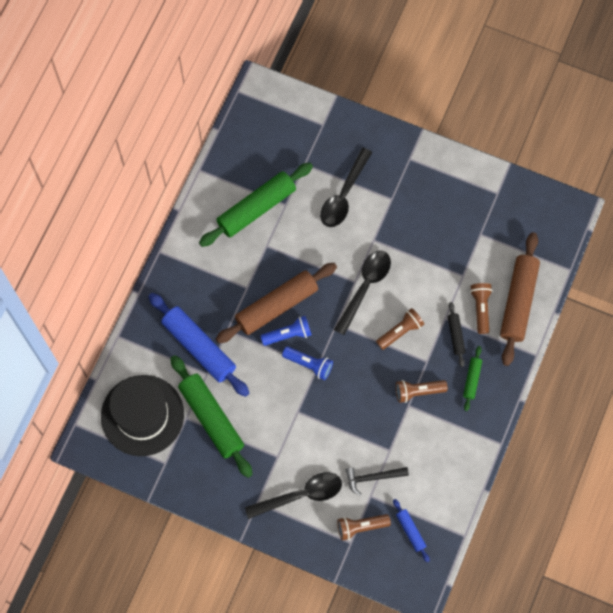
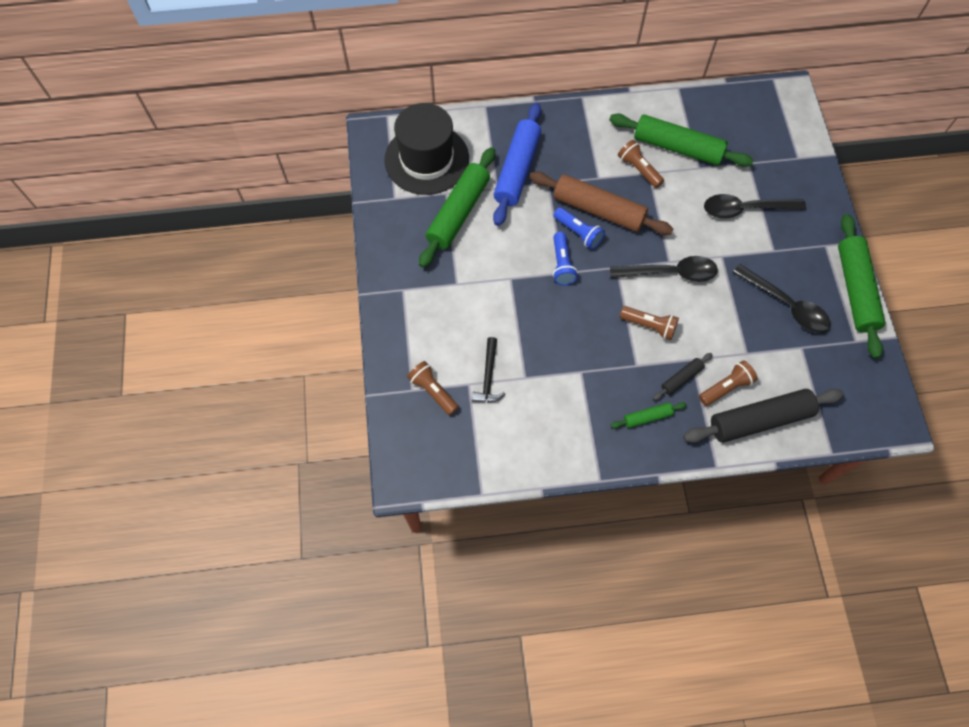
camera: 60 degrees right, 5 degrees down
black spoon [245,472,342,519] -> black spoon moved to [733,264,831,333]
black hammer [346,467,409,496] -> black hammer turned 135 degrees counterclockwise [472,337,505,402]
blue rolling pin [393,499,430,562] -> none
brown flashlight [396,380,448,403] -> brown flashlight moved to [618,140,664,188]
brown rolling pin [500,232,540,366] -> black rolling pin [683,389,844,443]
none -> green rolling pin [838,214,885,359]

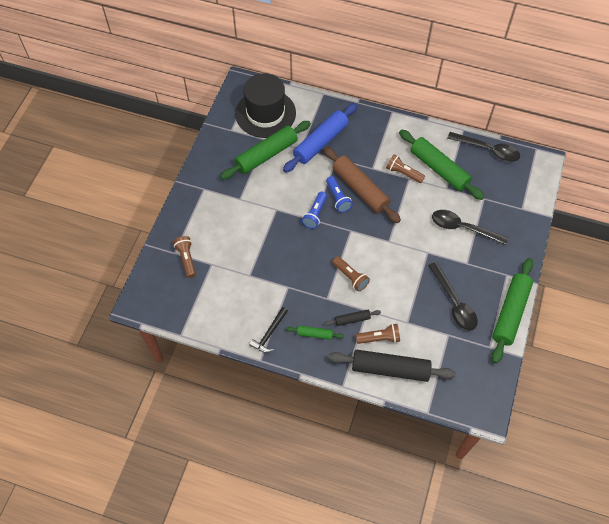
camera: 25 degrees right, 5 degrees down
black hammer [472,337,505,402] -> black hammer moved to [249,307,288,353]
black spoon [610,256,718,282] -> black spoon moved to [447,132,520,162]
brown flashlight [618,140,664,188] -> brown flashlight turned 45 degrees counterclockwise [386,154,425,183]

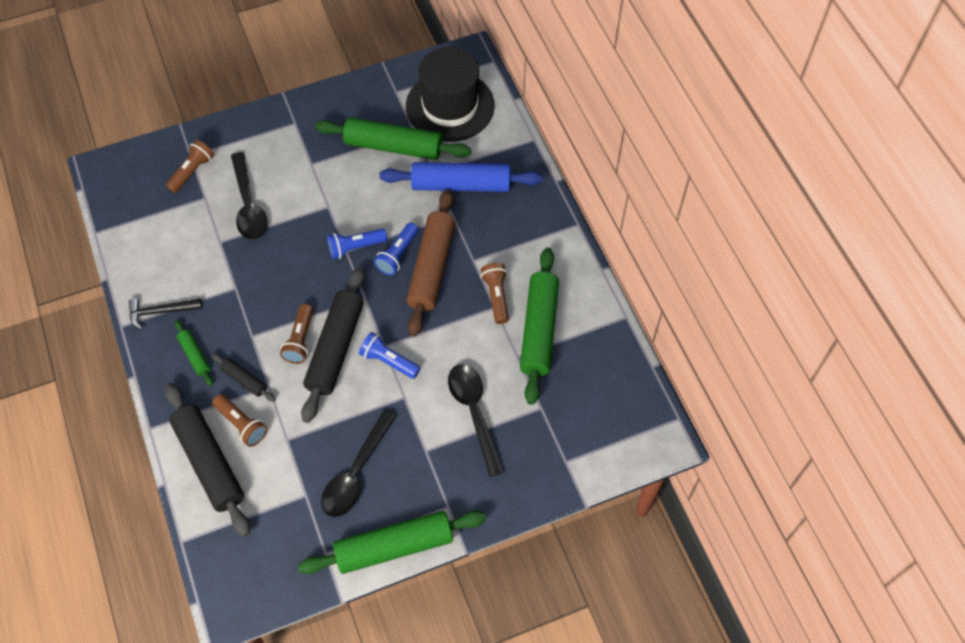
camera: 50 degrees right, 0 degrees up
black spoon [447,132,520,162] -> black spoon moved to [231,152,268,240]
none -> black rolling pin [301,267,365,423]
none -> blue flashlight [359,332,420,379]

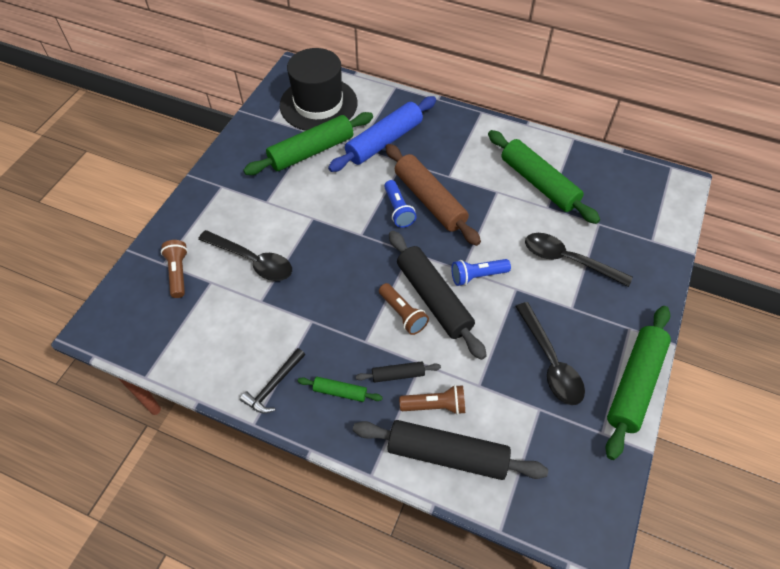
camera: 45 degrees left, 5 degrees down
blue flashlight [327,228,387,259] -> none
brown flashlight [481,263,509,324] -> none

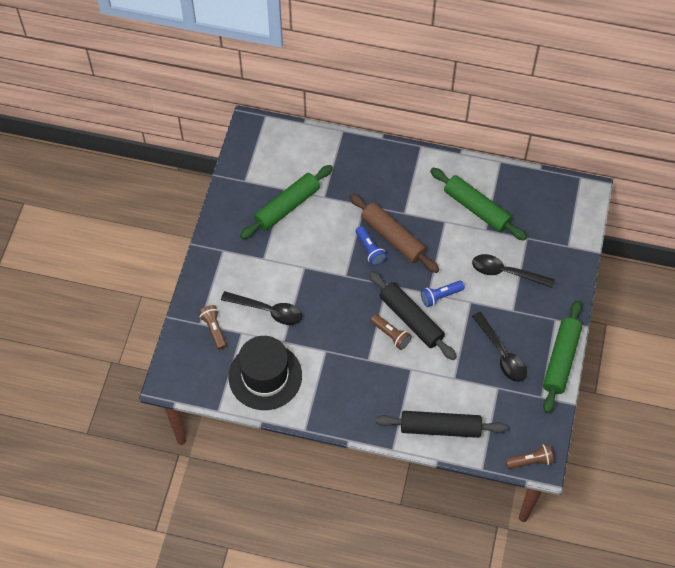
camera: 10 degrees left, 5 degrees up
black hammer [240,348,305,414] -> none
black hat [280,48,358,131] -> black hat moved to [228,336,302,410]
green rolling pin [298,377,383,402] -> none
blue rolling pin [328,96,436,172] -> none
black rolling pin [355,361,441,383] -> none
brown flashlight [399,385,465,415] -> brown flashlight moved to [506,444,554,469]

